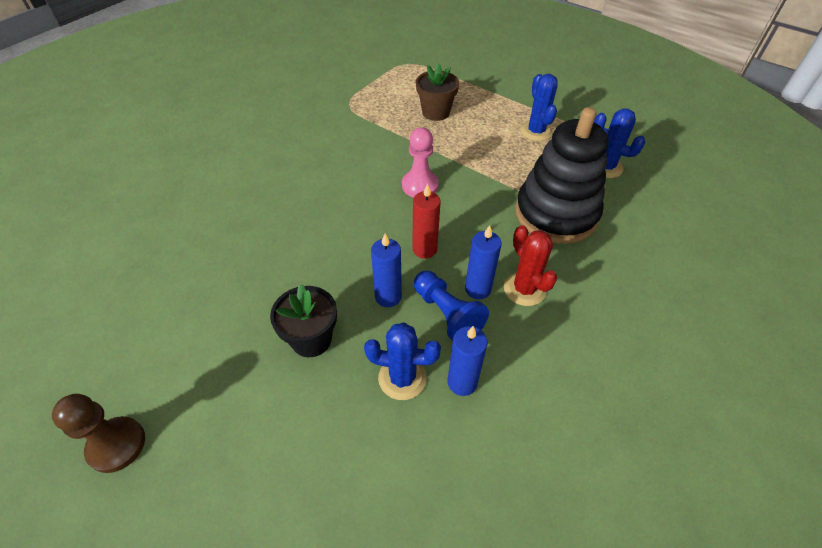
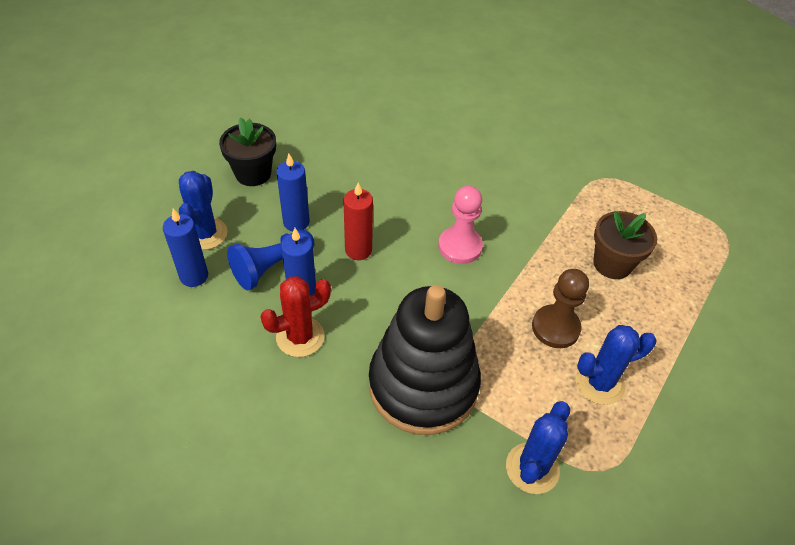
camera: 85 degrees right, 0 degrees up
brown pawn [52,394,145,473] -> brown pawn moved to [532,269,589,348]

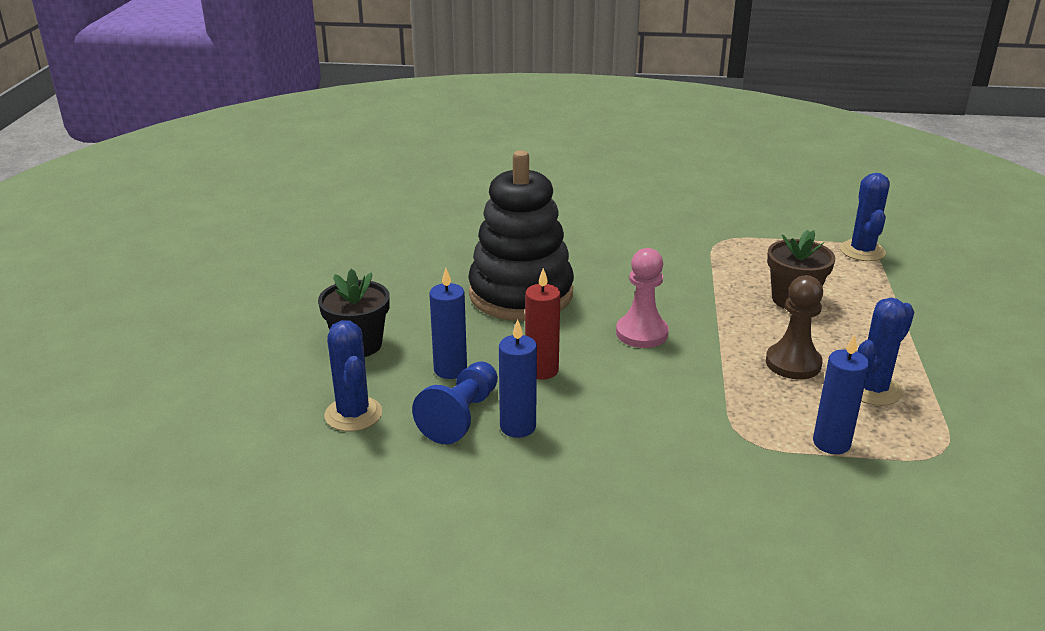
camera: 25 degrees left, 20 degrees down
blue candle [163,208,208,287] -> blue candle moved to [813,334,869,454]
red cactus [260,276,331,357] -> none
black stacking toy [369,285,481,435] -> black stacking toy moved to [468,150,574,321]
blue cactus [506,401,570,494] -> blue cactus moved to [840,173,890,261]

